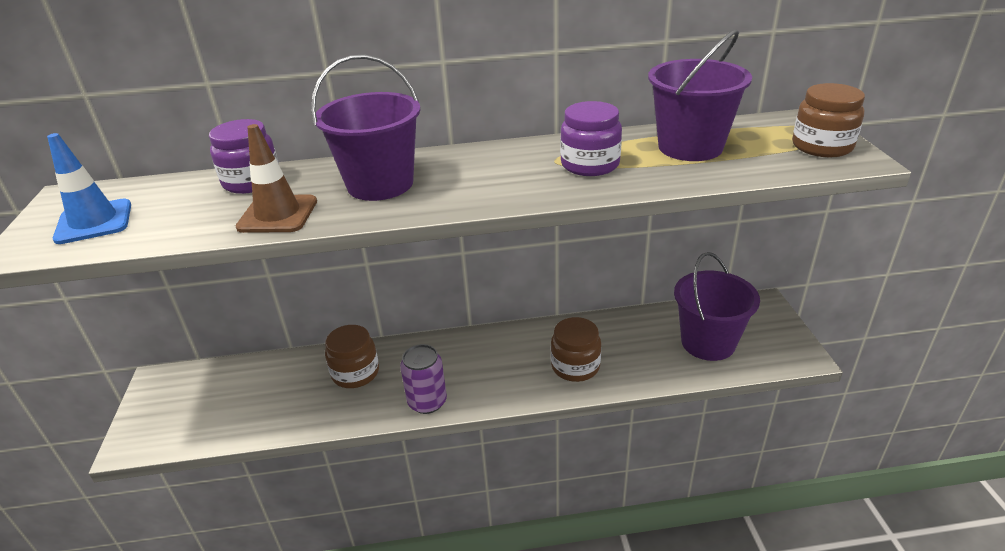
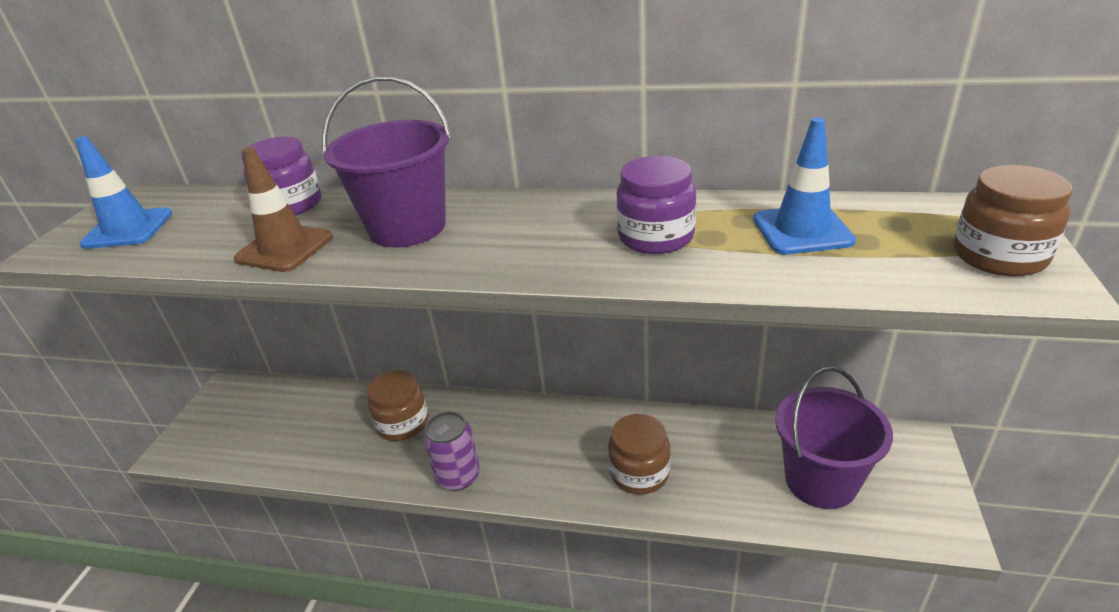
camera: 20 degrees right, 0 degrees up
purple bucket [648,29,752,161] -> blue traffic cone [753,117,856,255]

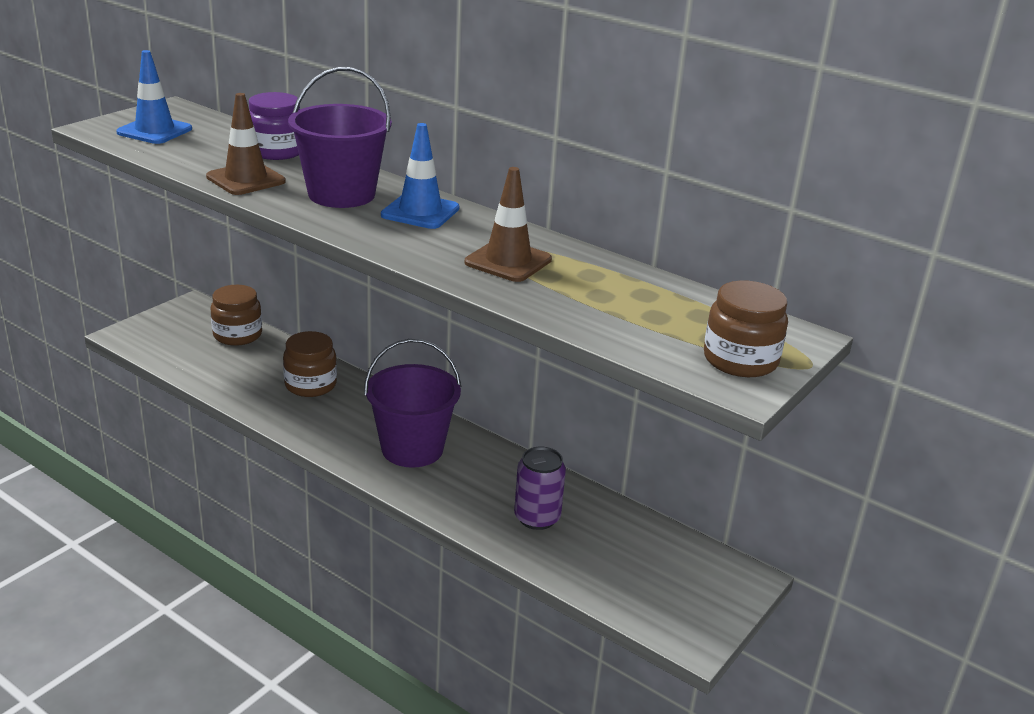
camera: 20 degrees right, 5 degrees down
purple can [423,412,480,491] -> purple can moved to [514,447,566,530]
brown jar [608,414,671,495] -> brown jar moved to [211,285,262,346]
purple jar [616,156,696,254] -> brown traffic cone [465,167,552,282]
blue traffic cone [753,117,856,255] -> blue traffic cone moved to [381,123,460,229]
purple bucket [775,367,893,509] -> purple bucket moved to [364,339,461,468]

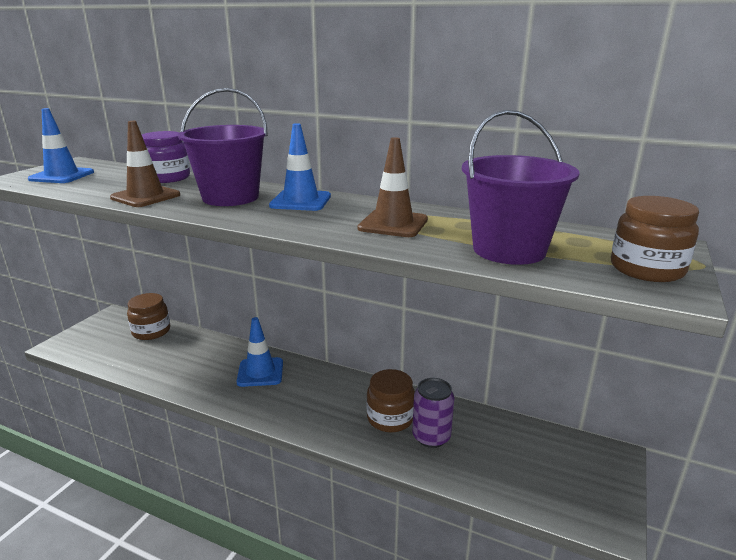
camera: 10 degrees left, 5 degrees down
brown jar [283,331,337,397] -> brown jar moved to [367,369,415,433]
purple bucket [364,339,461,468] -> purple bucket moved to [462,110,580,265]
none -> blue traffic cone [236,317,283,387]

